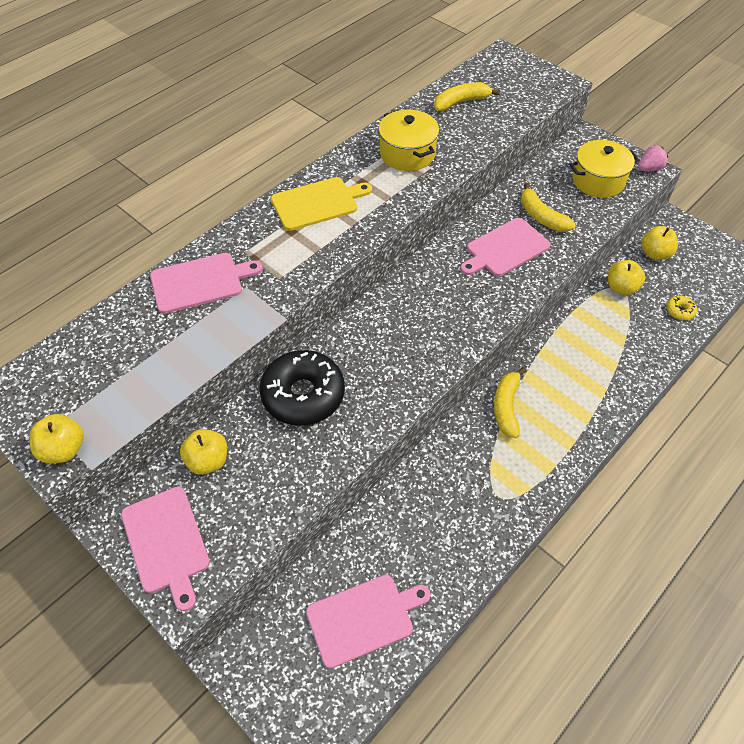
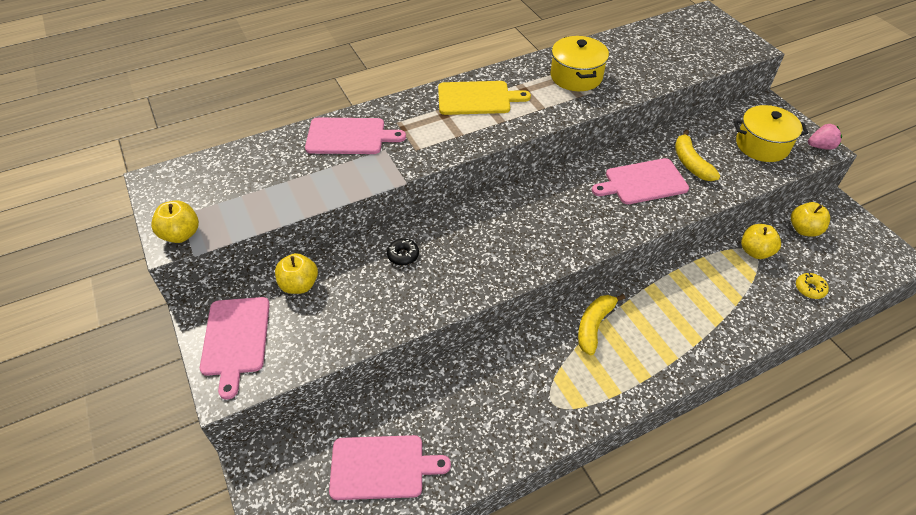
camera: 20 degrees right, 5 degrees down
black donut [259,350,345,426] -> black donut [387,239,419,266], size x0.41
yellow banana [434,82,500,111] -> none

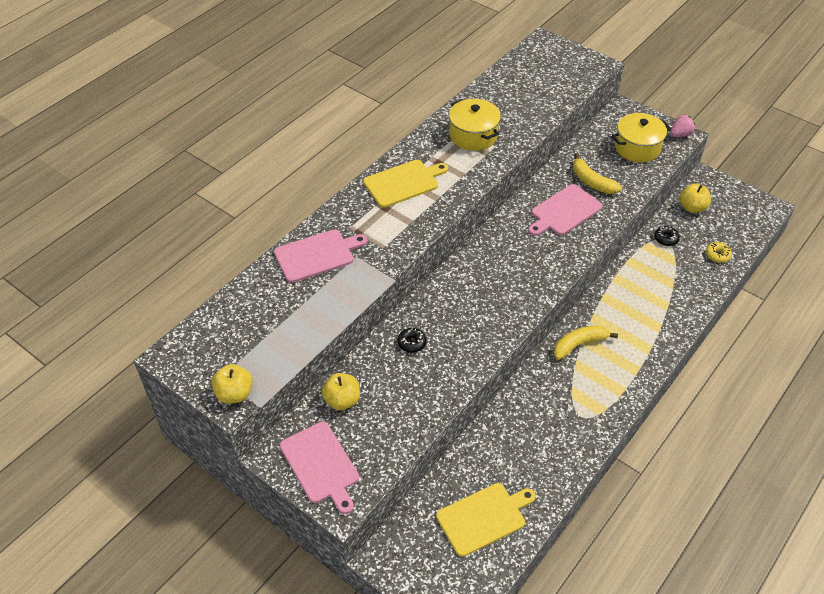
camera: 25 degrees left, 0 degrees up
pink cutting board [329,435,451,500] -> yellow cutting board [436,483,536,557]
yellow banana [578,294,625,355] -> yellow banana turned 60 degrees clockwise [554,325,618,360]
yellow apple [741,224,781,259] -> black donut [654,226,680,246]

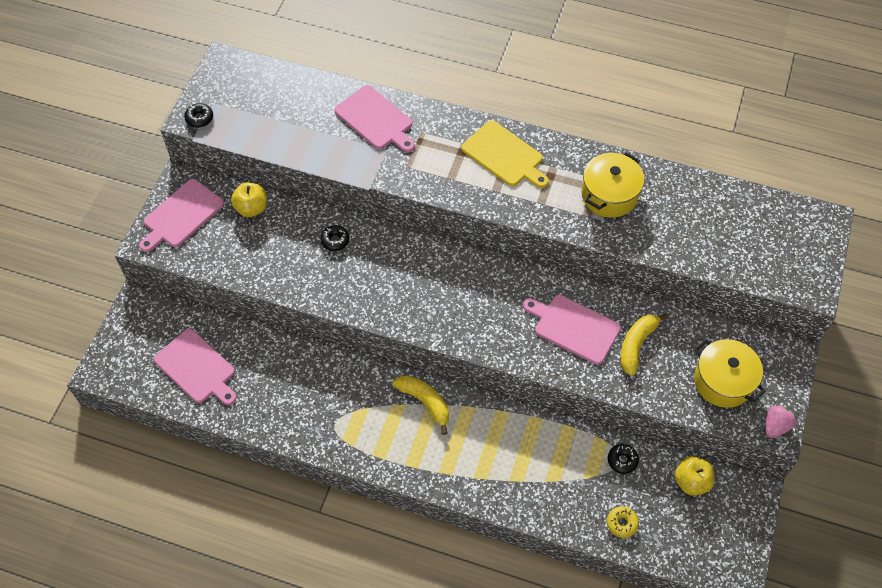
camera: 70 degrees right, 10 degrees up
yellow apple [211,364,253,404] -> black donut [184,103,213,128]
yellow cutting board [436,483,536,557] -> pink cutting board [154,329,236,405]
pink strawberry [670,114,695,137] -> pink strawberry turned 90 degrees counterclockwise [766,404,797,438]

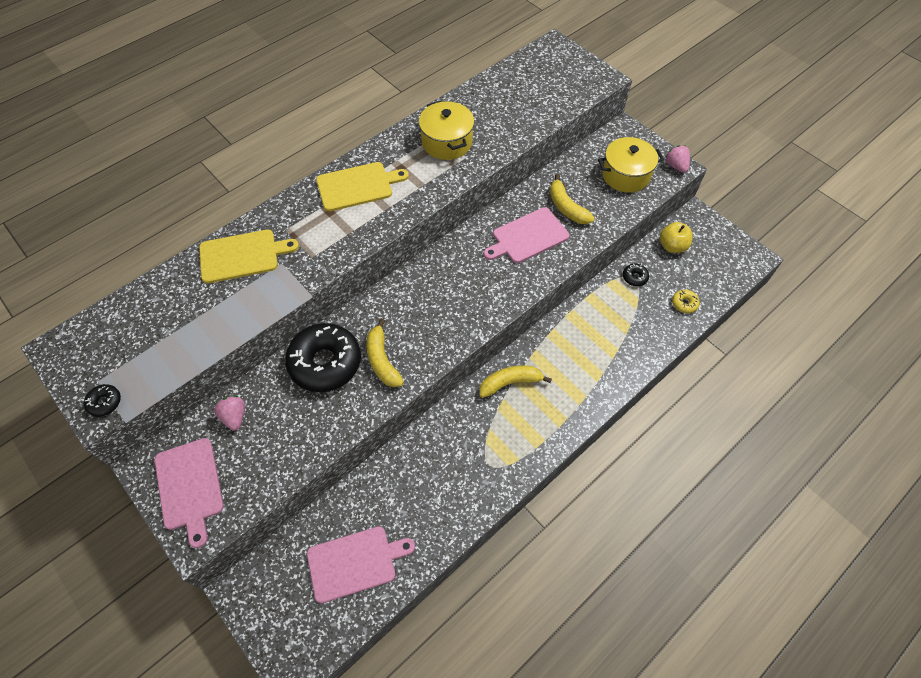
camera: 60 degrees left, 0 degrees up
yellow apple [231,183,267,217] -> pink strawberry [214,396,245,431]
black donut [320,225,349,251] -> black donut [285,323,361,392], size x2.43
pink cutting board [334,85,415,152] -> yellow cutting board [199,230,299,283]
none -> yellow banana [366,319,404,387]

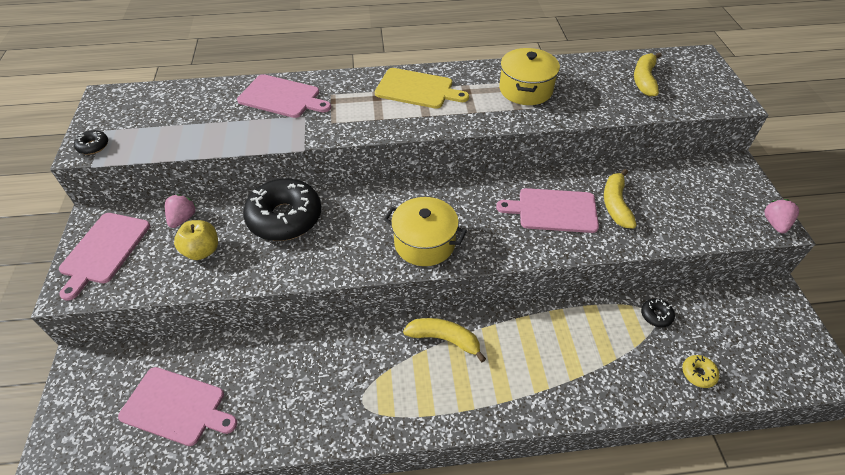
camera: 35 degrees right, 10 degrees down
yellow cutting board [199,230,299,283] -> pink cutting board [237,74,331,118]
yellow banana [366,319,404,387] -> yellow banana moved to [634,52,662,96]
yellow pot [598,137,664,193] -> yellow pot moved to [384,197,467,266]
yellow apple [660,222,693,253] -> yellow apple moved to [174,220,218,260]

